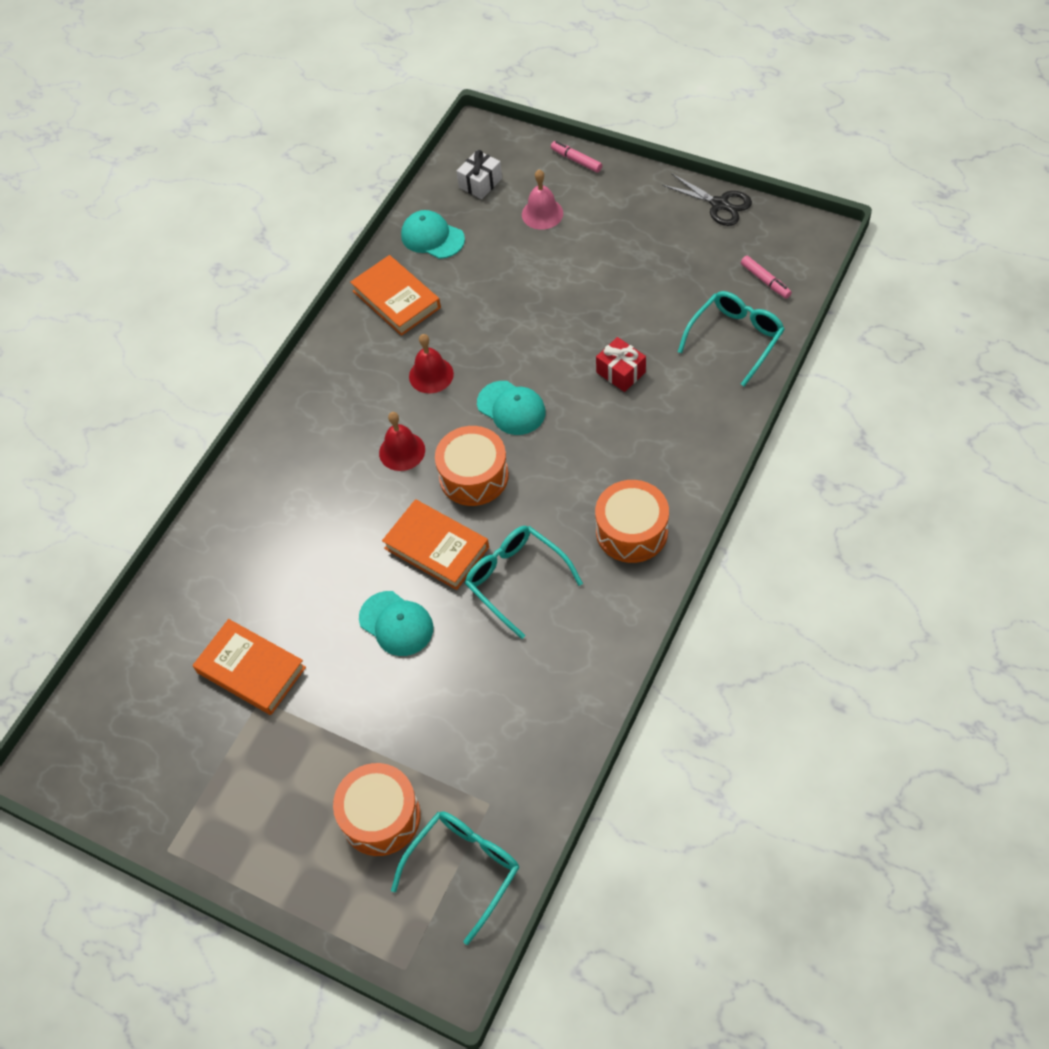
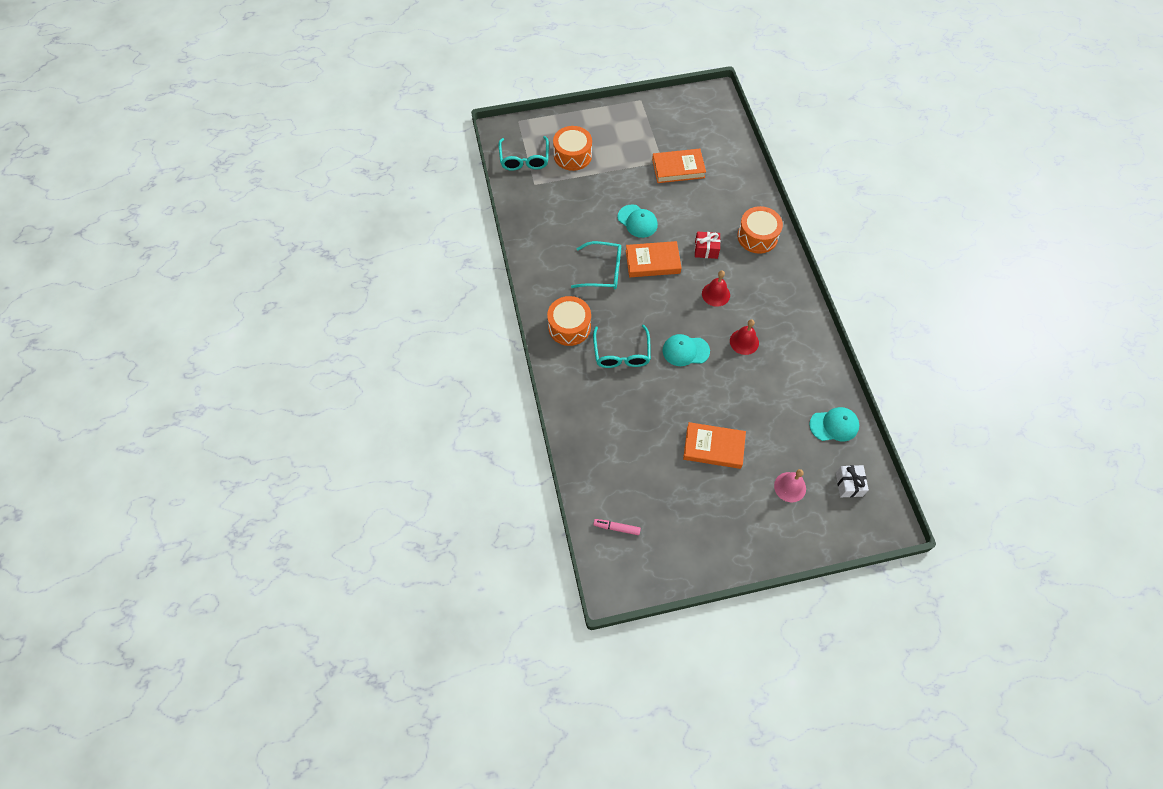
camera: 135 degrees right, 5 degrees up
orange book [350,255,441,336] -> orange book moved to [683,422,746,469]
turquoise cap [359,591,433,656] -> turquoise cap turned 135 degrees counterclockwise [617,204,658,238]
orange drum [435,426,509,506] -> orange drum moved to [737,206,783,254]
pink marker [551,141,602,173] -> none
red gift [596,337,646,392] -> red gift moved to [695,232,721,259]
black scissors [662,173,752,226] -> none
turquoise glasses [678,291,785,387] -> turquoise glasses moved to [593,325,651,368]

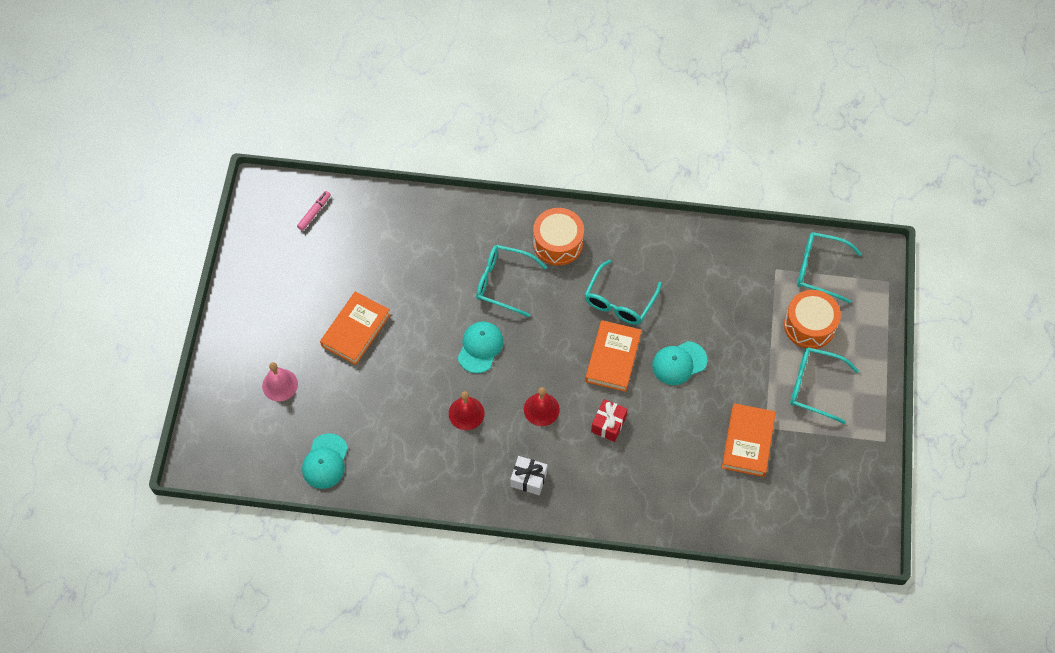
camera: 110 degrees right, 0 degrees up
orange drum [737,206,783,254] -> none
white gift [836,465,869,497] -> white gift moved to [510,456,548,495]
none -> turquoise glasses [790,347,859,424]

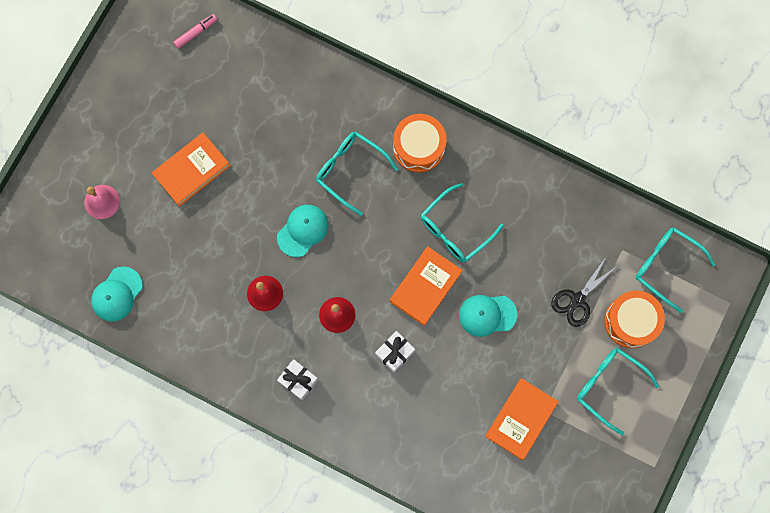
camera: 20 degrees right, 15 degrees up
red gift [591,399,628,442] -> white gift [375,331,415,373]
none -> black scissors [551,257,617,327]

